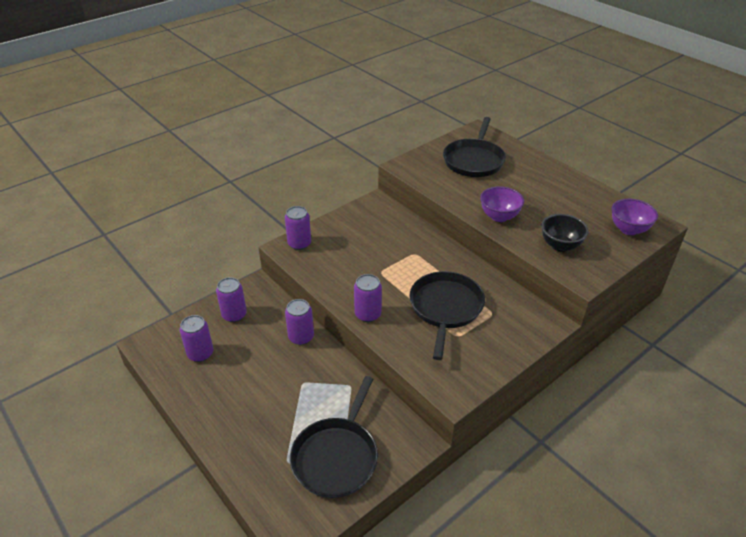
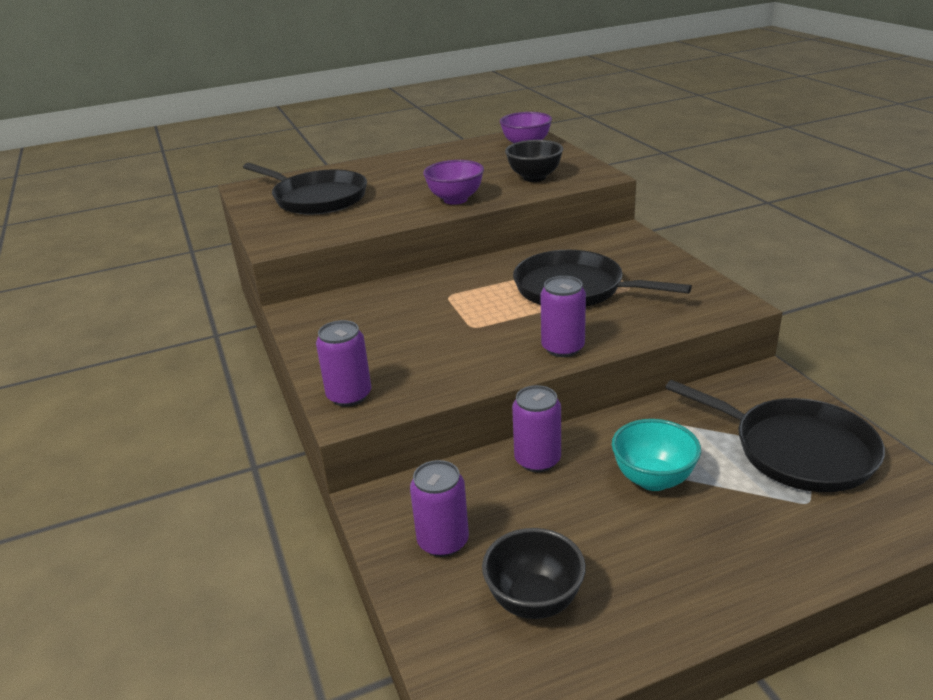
camera: 70 degrees left, 10 degrees down
purple can [180,315,213,362] -> black bowl [482,528,586,619]
none -> turquoise bowl [612,419,701,491]

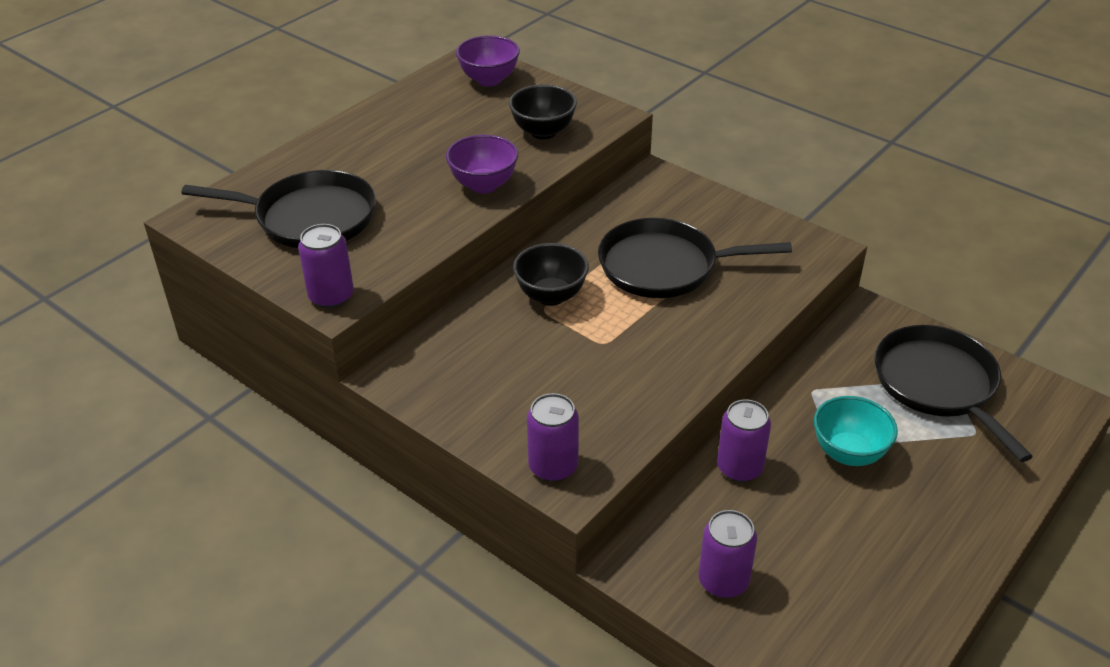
camera: 30 degrees left, 10 degrees up
black bowl [482,528,586,619] -> black bowl moved to [513,243,589,306]
purple can [540,276,586,357] -> purple can moved to [298,224,354,308]
black pan [665,380,885,492] -> black pan turned 120 degrees counterclockwise [874,325,1033,462]

